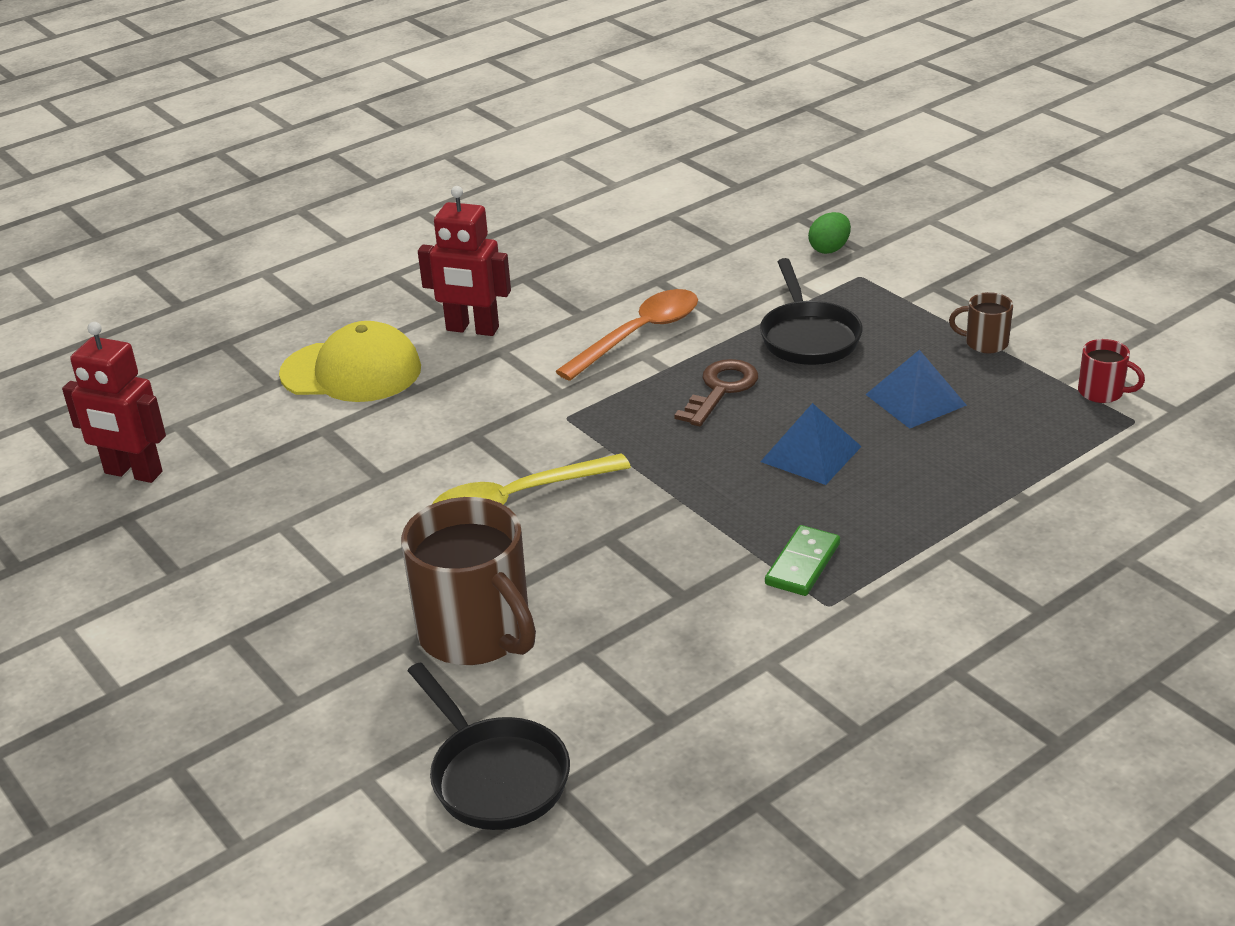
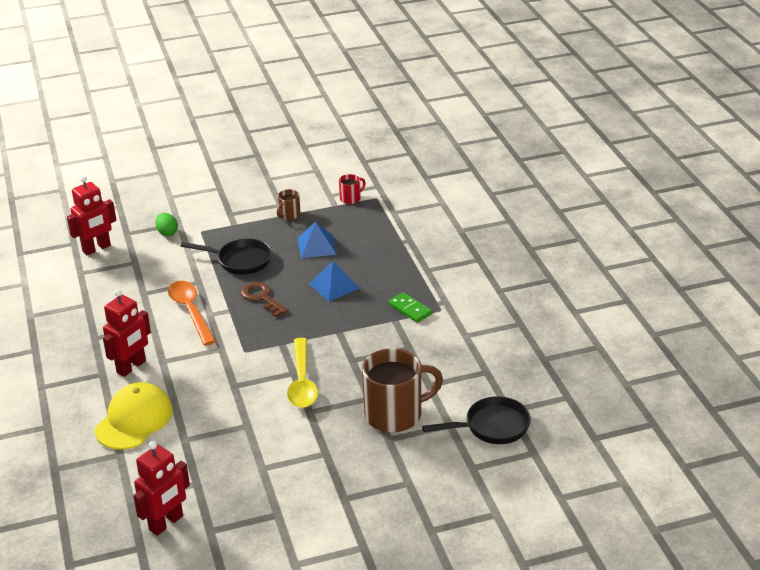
camera: 70 degrees left, 0 degrees up
none -> red robot [67,176,117,255]

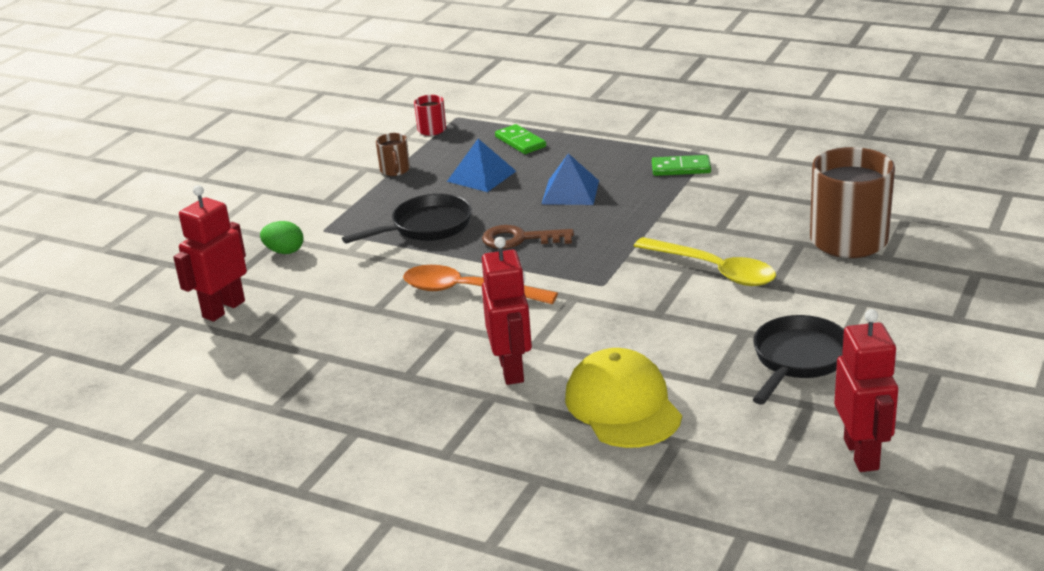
camera: 45 degrees left, 5 degrees down
red robot [67,176,117,255] -> red robot turned 150 degrees counterclockwise [173,185,247,322]
black pan [422,396,531,444] -> black pan moved to [752,315,844,405]
none -> green domino [495,124,546,154]

